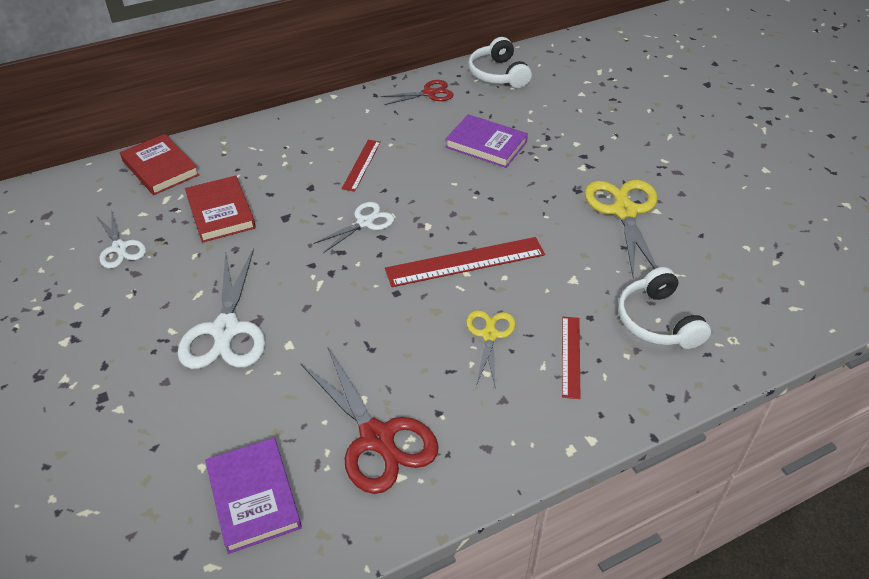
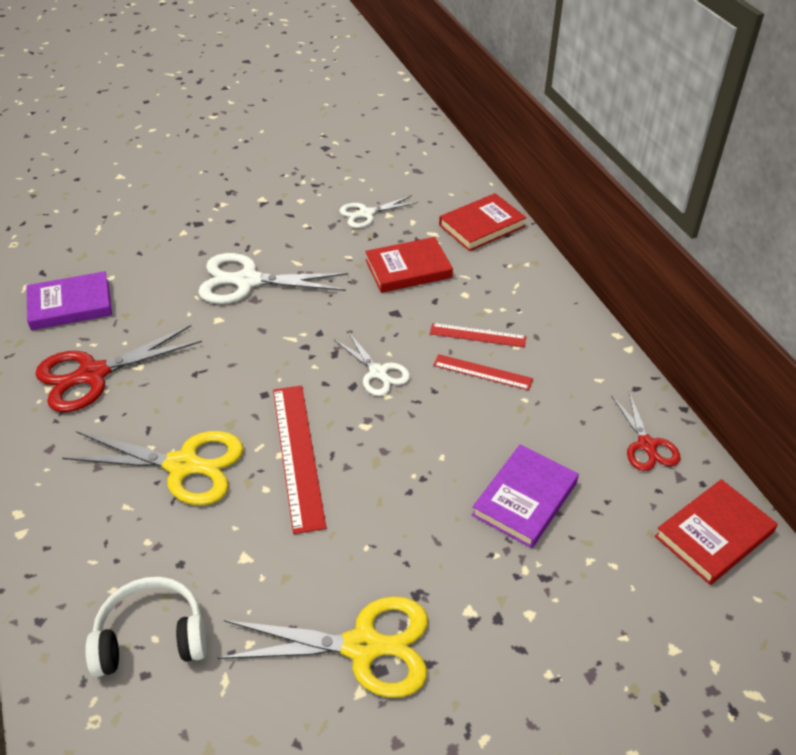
camera: 95 degrees right, 0 degrees up
yellow scissors [466,310,515,386] -> yellow scissors [62,431,244,506], size x1.71
white headphones [468,37,532,88] -> red book [655,479,778,585]
red ruler [562,317,581,399] -> red ruler moved to [430,323,526,347]

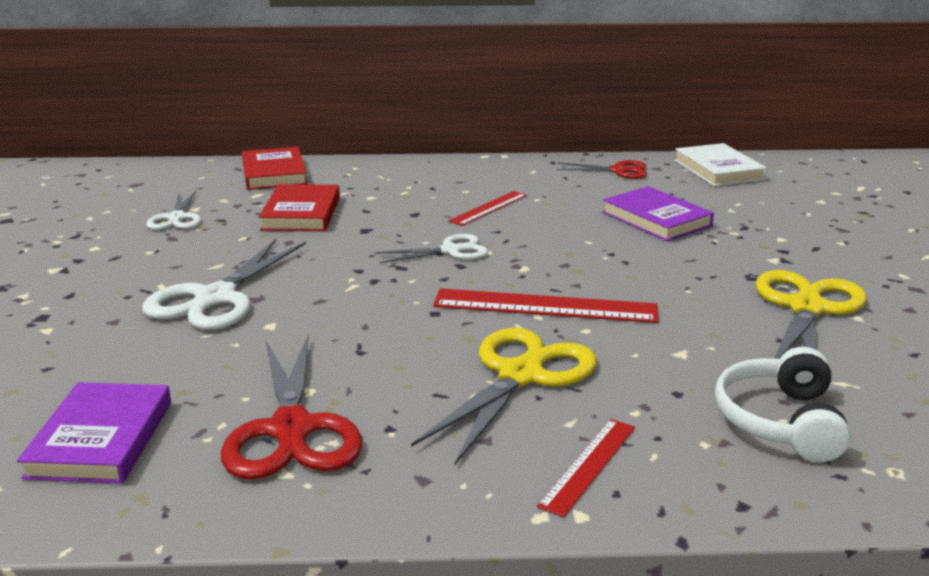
camera: 70 degrees left, 20 degrees down
red ruler [430,323,526,347] -> red ruler moved to [537,419,635,517]
red book [655,479,778,585] -> white book [674,143,767,186]

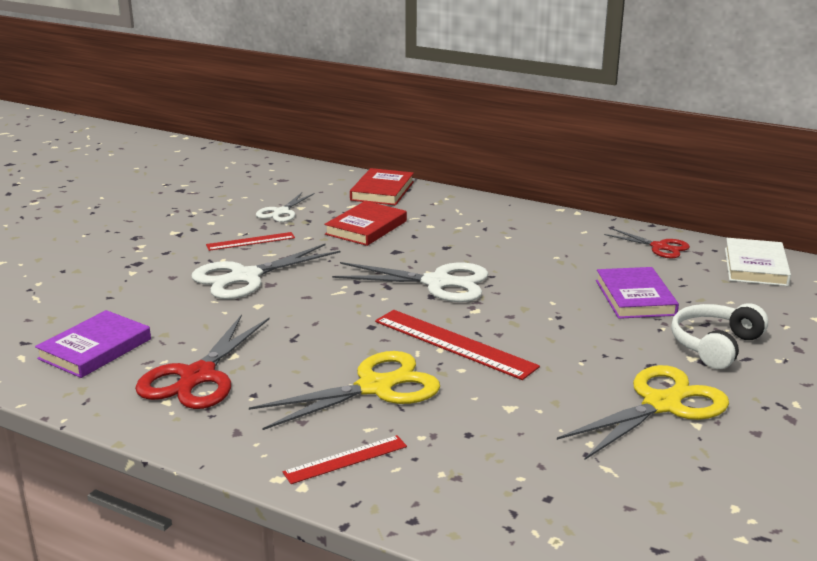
camera: 30 degrees right, 0 degrees up
white scissors [375,234,488,263] -> white scissors [332,262,488,302], size x1.71
red ruler [448,191,527,226] -> red ruler moved to [206,232,295,251]
white headphones [715,347,851,462] -> white headphones moved to [671,303,768,369]

